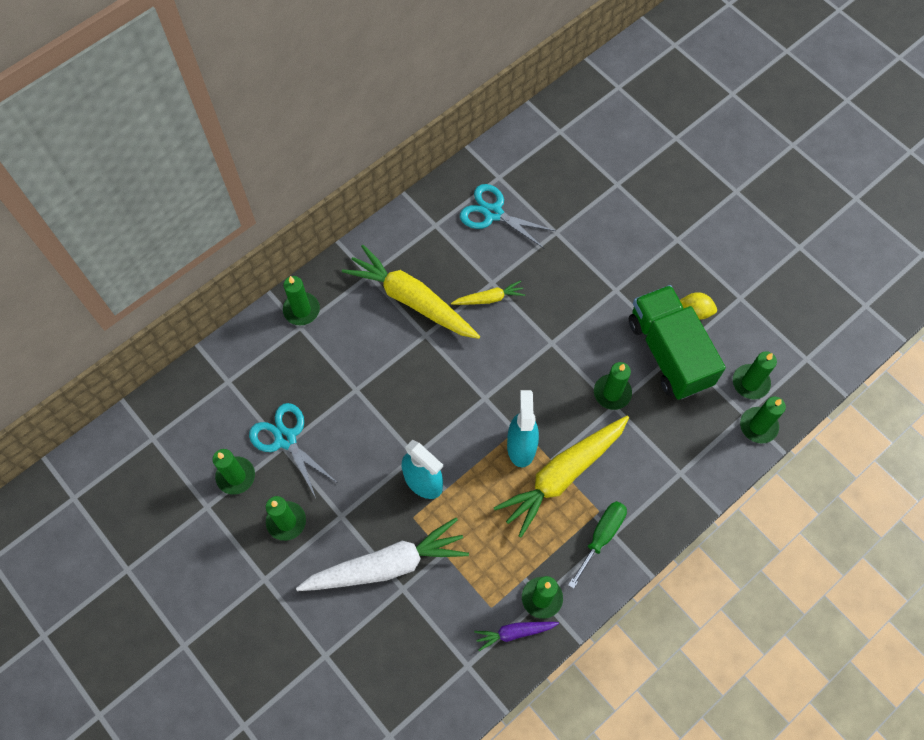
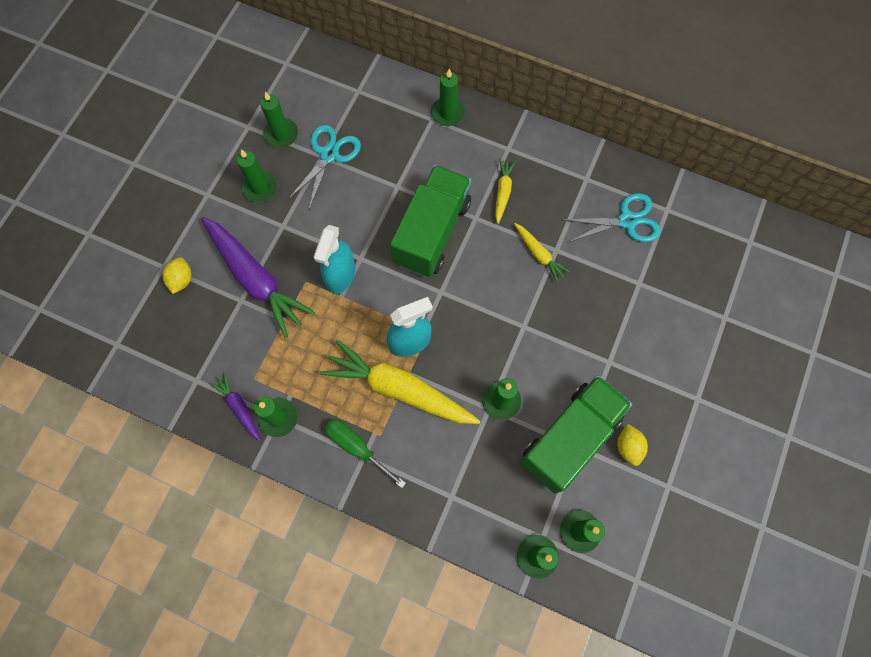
camera: 65 degrees right, 5 degrees up
white carrot [296,518,469,591] -> purple carrot [201,217,315,338]
yellow carrot [342,245,480,339] -> yellow carrot [495,158,516,224], size x0.48
turquoise scissors [460,184,556,249] -> turquoise scissors turned 75 degrees clockwise [563,193,661,243]
green screwdriver [568,501,627,589] -> green screwdriver turned 150 degrees counterclockwise [325,419,406,488]
none -> yellow lemon [162,257,192,294]
none -> green truck [390,165,471,277]

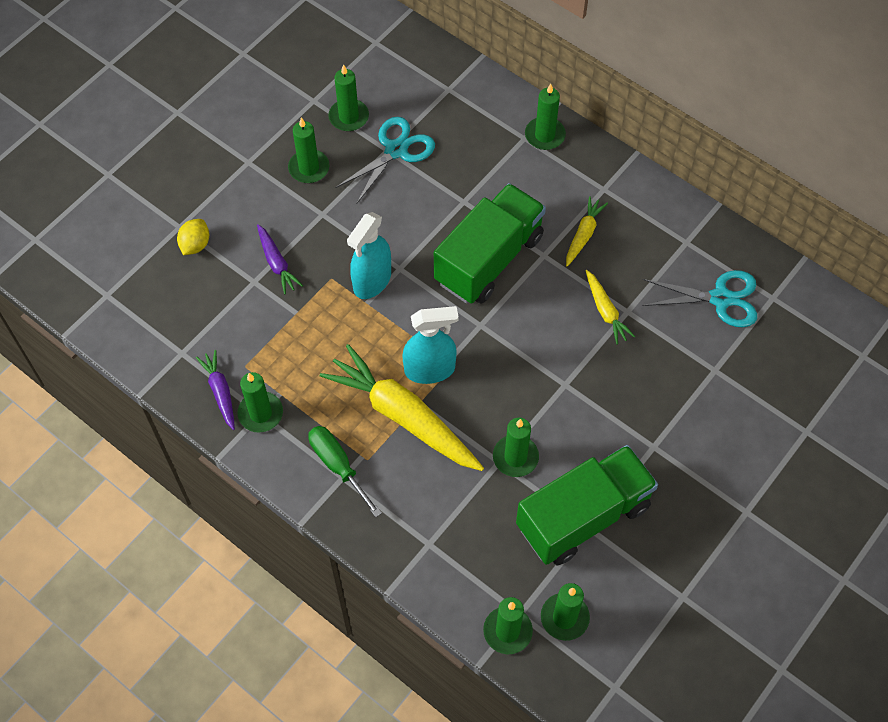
camera: 15 degrees right, 10 degrees down
purple carrot [201,217,315,338] -> purple carrot [257,224,303,294], size x0.48
yellow lemon [617,424,648,466] -> none

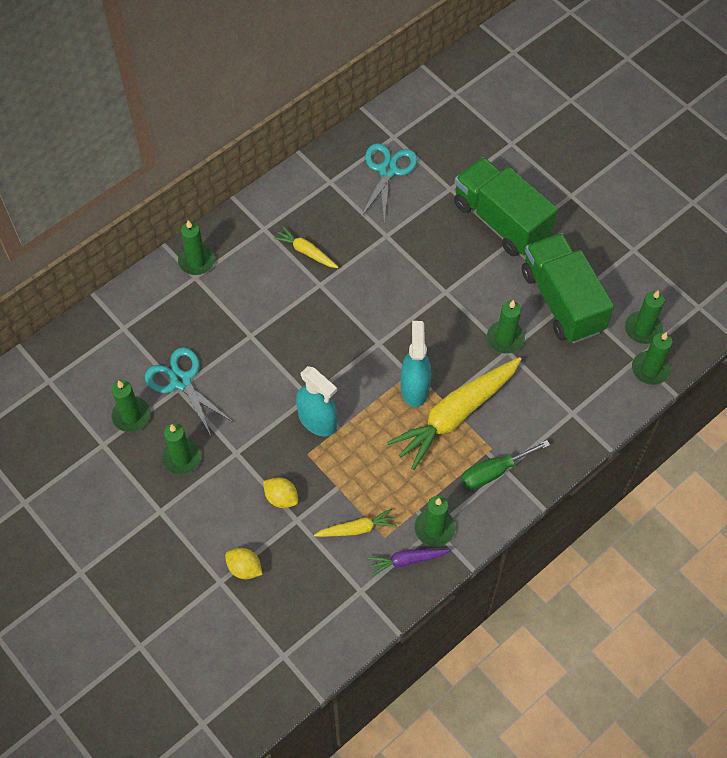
camera: 80 degrees left, 0 degrees up
purple carrot [257,224,303,294] -> yellow lemon [263,477,298,508]
green truck [434,183,546,304] -> green truck moved to [454,157,558,256]
yellow carrot [586,270,635,345] -> yellow carrot moved to [314,509,397,537]

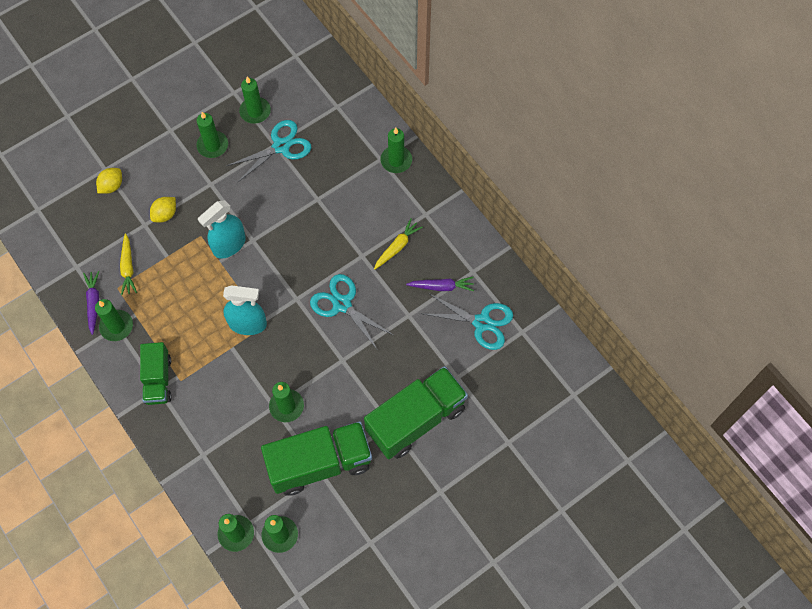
camera: 95 degrees right, 5 degrees up
yellow carrot [387,357,521,470] -> none
green screwdriver [461,440,550,489] -> green truck [140,342,172,405]
none -> turquoise scissors [310,274,393,349]
none -> purple carrot [406,277,474,291]

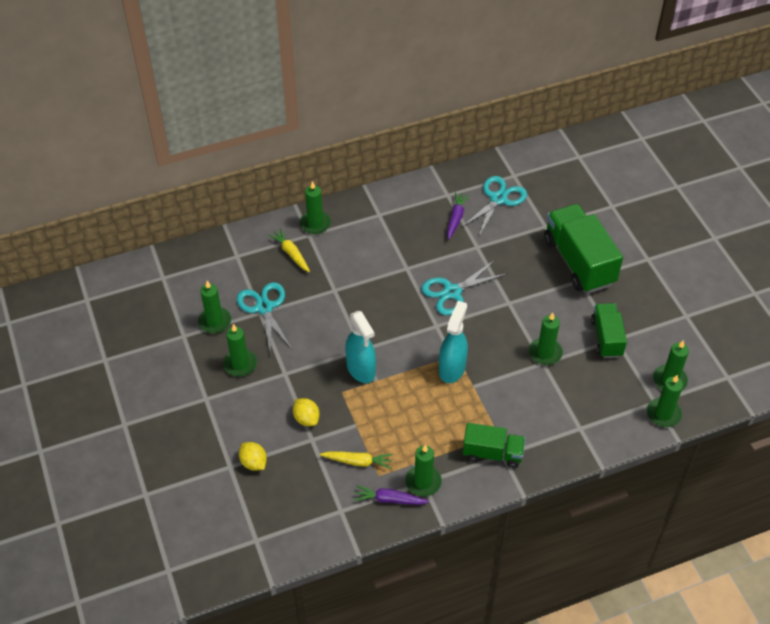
camera: 75 degrees left, 15 degrees down
green truck [261,421,372,496] -> green truck [591,303,627,358], size x0.58
yellow carrot [374,218,423,270] -> yellow carrot moved to [268,228,310,272]

